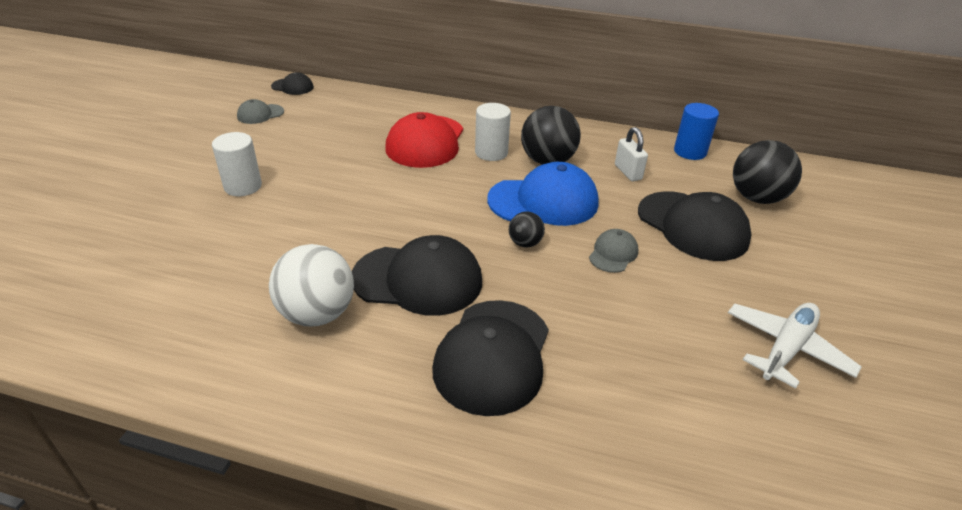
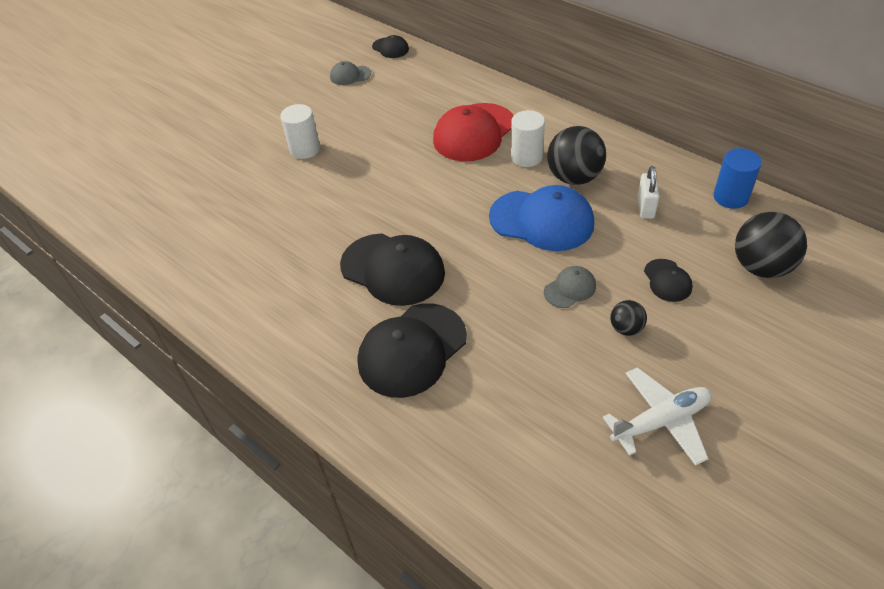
camera: 30 degrees right, 10 degrees up
white ball [269,244,354,326] -> none
black ball [509,212,545,248] -> black ball moved to [610,300,647,336]
black cap [638,191,752,261] -> black cap [644,259,692,302], size x0.49

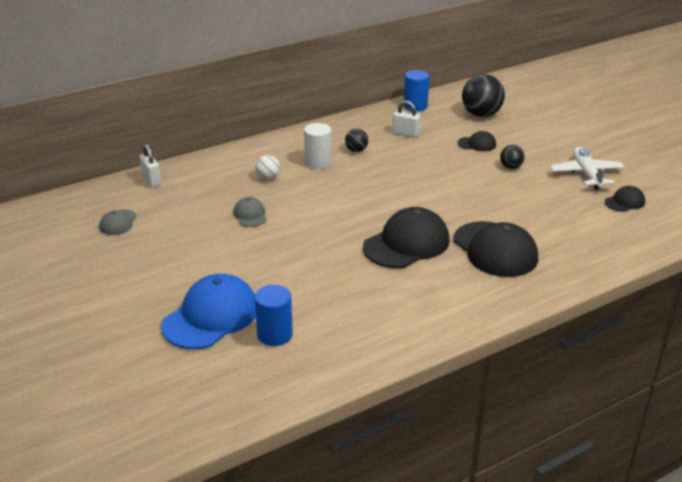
camera: 75 degrees left, 15 degrees down
white cylinder [280,104,320,159] -> none
black cap [372,35,409,58] -> black cap moved to [605,186,645,212]
red cap [433,103,513,162] -> white ball [256,155,280,180]
blue cap [489,185,594,251] -> blue cap moved to [161,274,256,349]
grey cap [544,266,596,308] -> grey cap moved to [233,197,267,227]
black ball [547,126,606,185] -> black ball [345,129,368,152], size x0.52
none -> white padlock [139,144,161,187]
none -> blue cylinder [255,285,293,346]

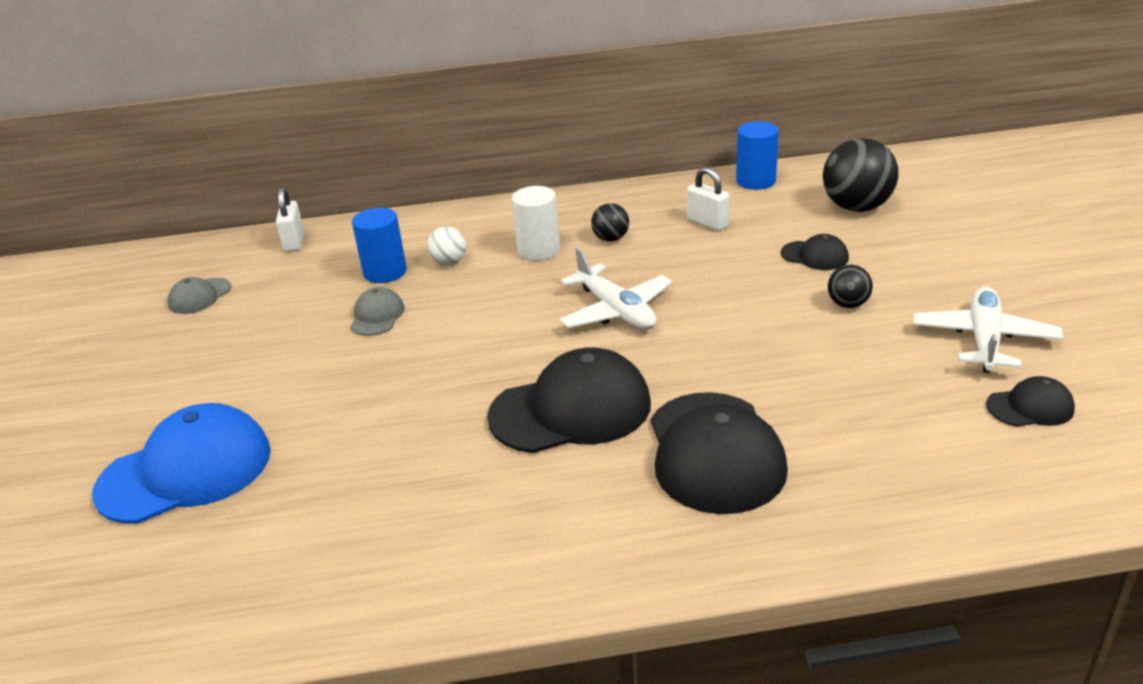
camera: 25 degrees right, 0 degrees up
blue cylinder [255,285,293,346] -> blue cylinder moved to [352,208,407,283]
none -> white plane [559,247,672,330]

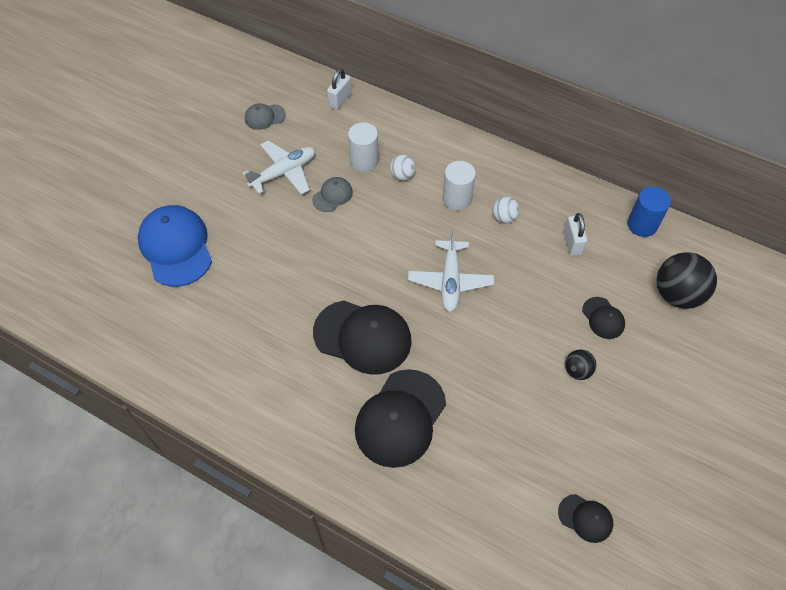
camera: 35 degrees right, 25 degrees up
blue cap [92,403,271,524] -> blue cap turned 120 degrees counterclockwise [138,205,212,287]
blue cylinder [352,208,407,283] -> white cylinder [348,122,379,172]
black ball [591,203,629,242] -> white ball [492,196,520,224]
white plane [913,286,1063,373] -> white plane moved to [243,140,315,195]

